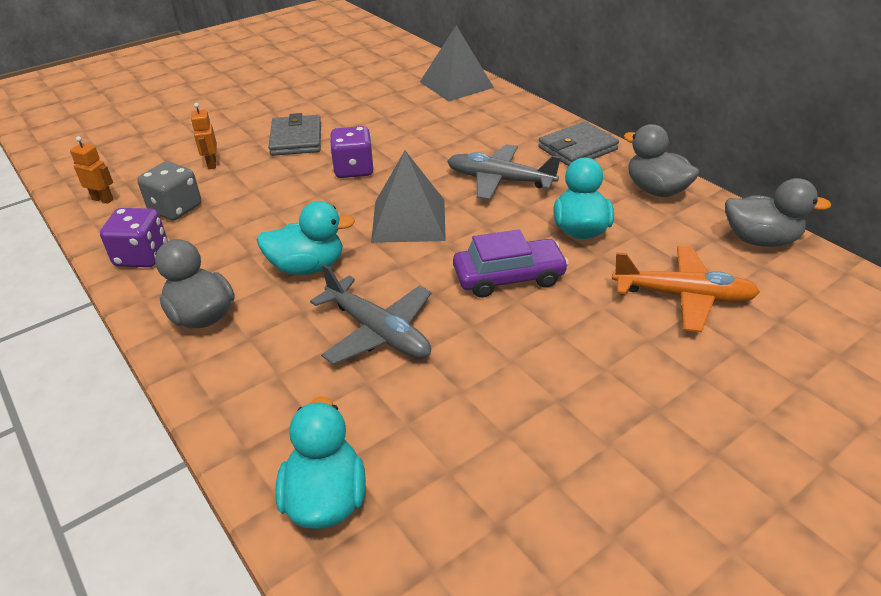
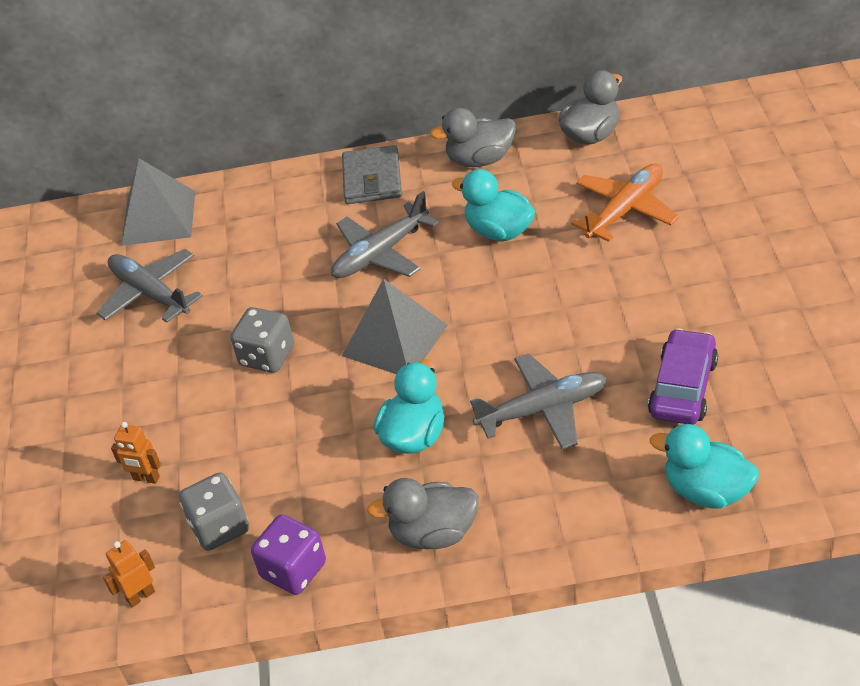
camera: 55 degrees left, 5 degrees up
grey wallet [268,113,321,156] -> none
purple dice [330,126,374,178] -> grey dice [230,307,294,373]
purple car [453,229,569,298] -> purple car moved to [648,328,718,425]
none -> grey plane [96,249,203,323]

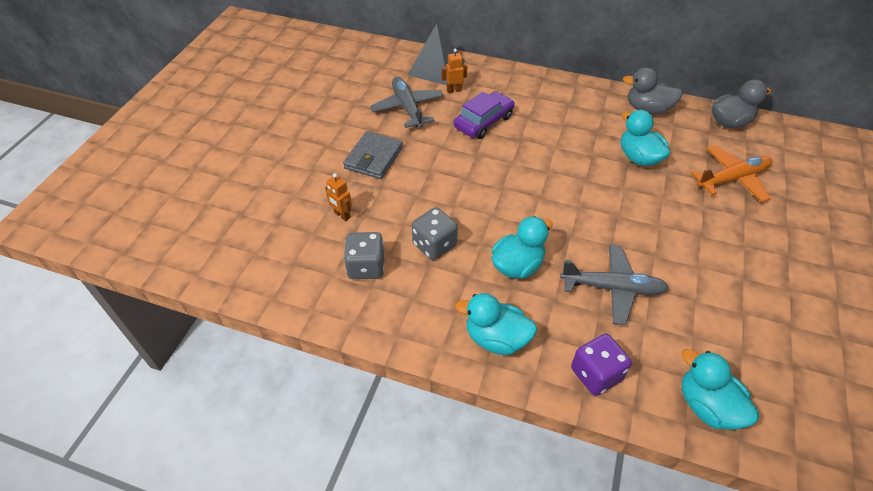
camera: 20 degrees right, 5 degrees up
orange robot [103,540,155,607] -> orange robot moved to [442,48,468,93]
grey dice [230,307,294,373] -> grey dice moved to [412,207,458,260]
purple dice [251,515,326,595] -> purple dice moved to [571,333,632,396]
grey plane [331,191,439,278] -> none
grey wallet [342,145,402,204] -> grey wallet moved to [343,131,403,179]
grey pyramid [342,278,448,374] -> none
grey duck [367,478,479,549] -> turquoise duck [455,293,537,355]
purple car [648,328,718,425] -> purple car moved to [454,91,514,139]

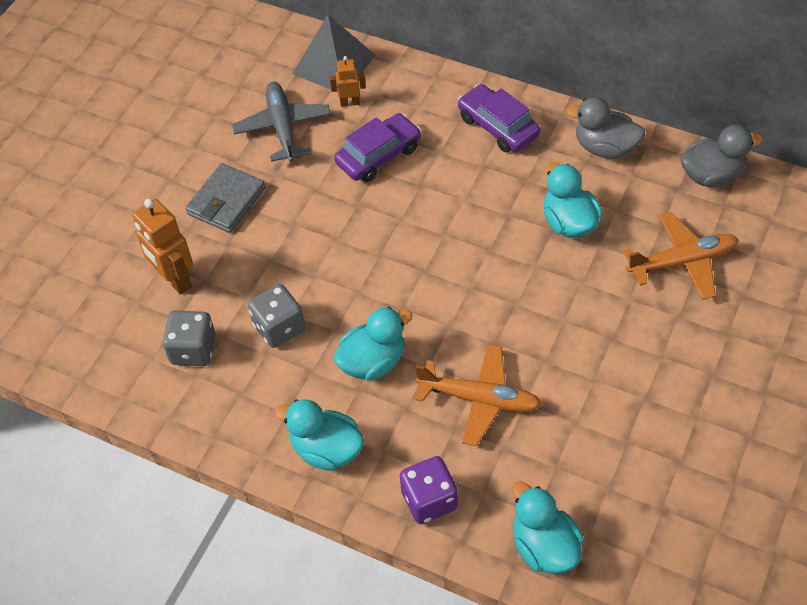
camera: 10 degrees right, 5 degrees up
orange robot [325,173,352,221] -> orange robot [132,199,193,295], size x1.78
grey plane [560,244,669,325] -> orange plane [416,344,542,447]
none -> purple car [458,84,540,153]

